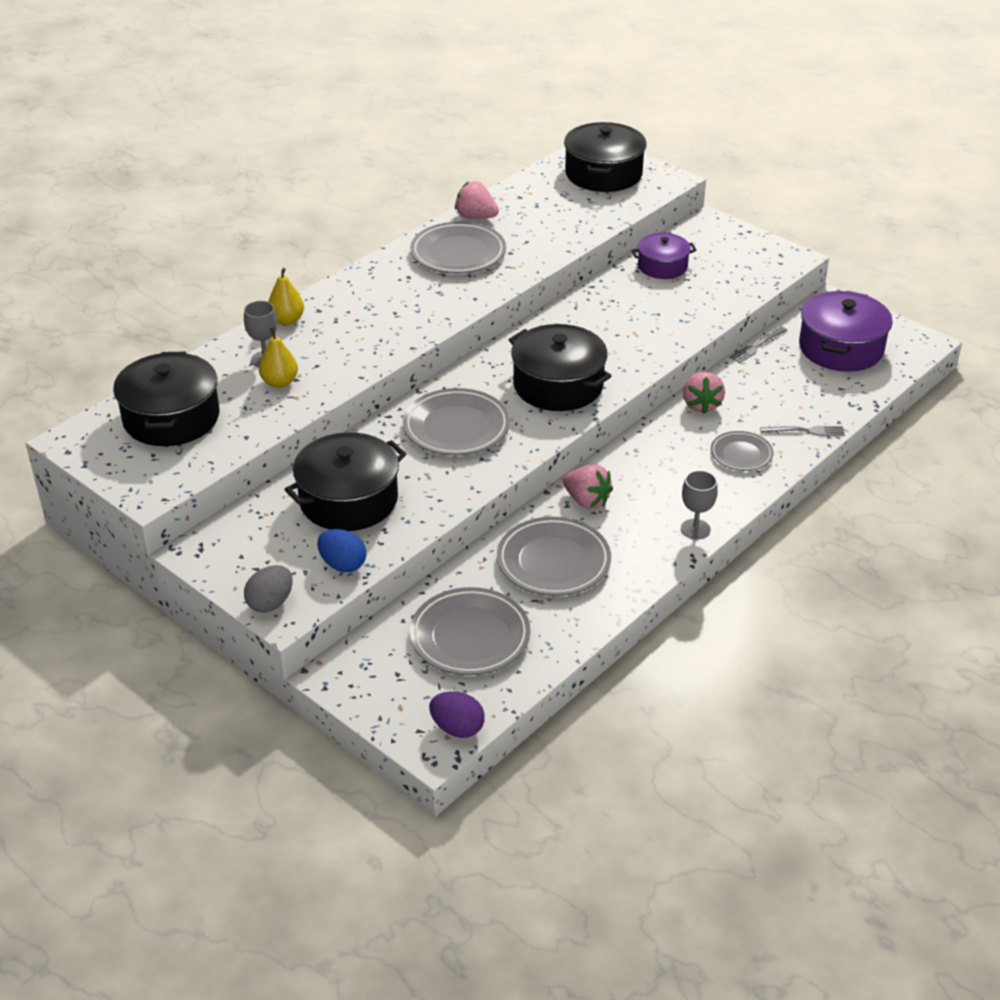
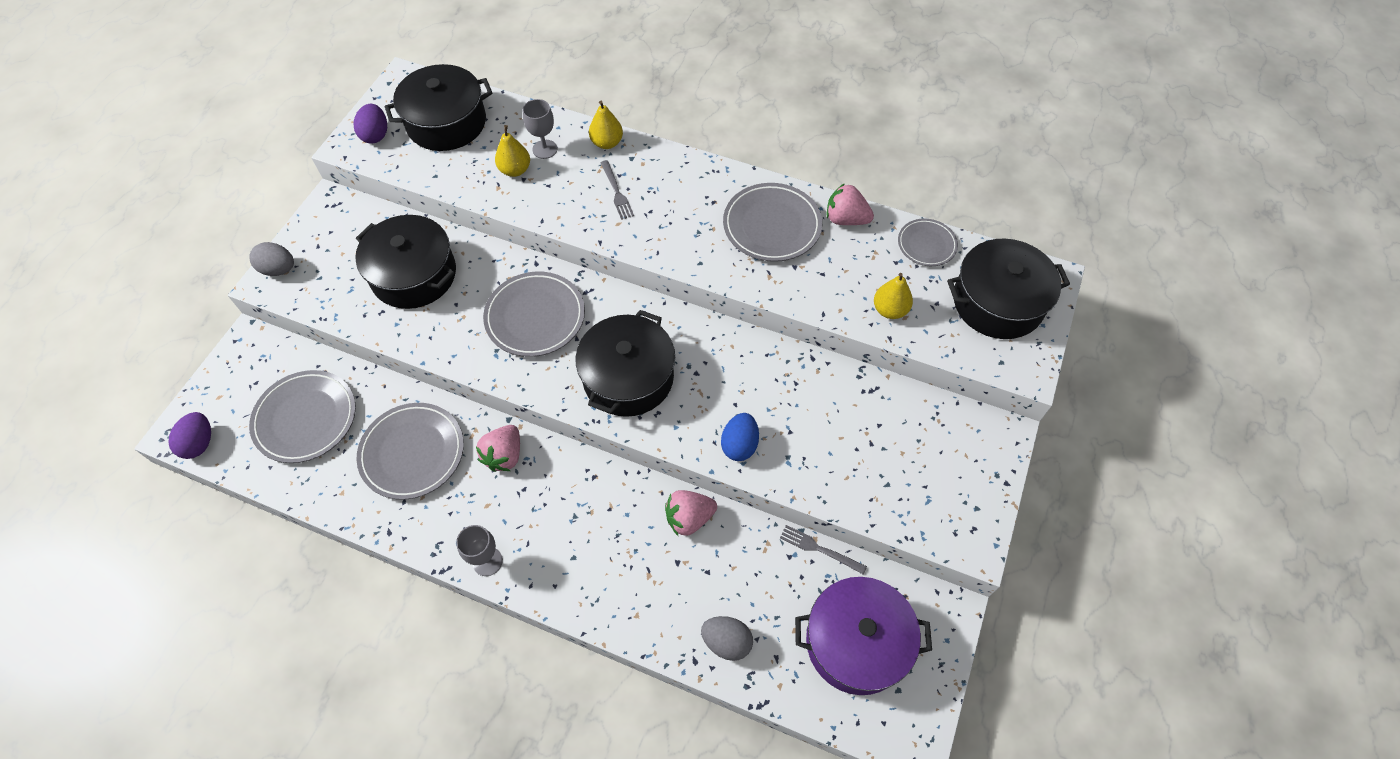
camera: 70 degrees right, 20 degrees up
blue egg [317,529,367,572] -> blue egg moved to [721,413,759,461]
pink strawberry [455,181,499,219] -> pink strawberry turned 75 degrees counterclockwise [827,183,874,225]
purple pot [631,233,696,279] -> none
grey plate [710,431,773,471] -> grey plate moved to [898,219,958,266]
grey fork [760,426,845,436] -> grey fork moved to [601,160,634,220]
none -> purple egg [353,104,387,144]
none -> grey egg [701,616,753,661]
none -> yellow pear [874,273,913,319]

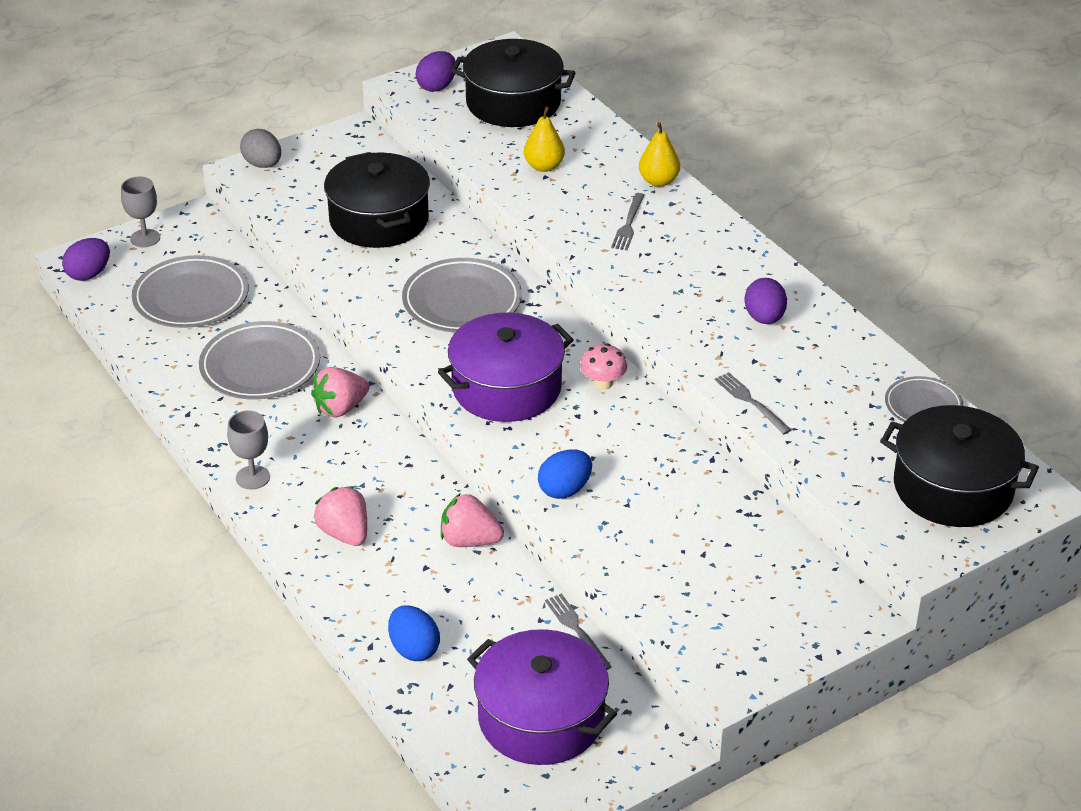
camera: 35 degrees right, 20 degrees down
grey goblet [523,99,557,159] -> grey goblet moved to [121,177,160,247]
black pot [576,310,675,417] -> purple pot [438,312,574,422]
grey egg [701,616,753,661] -> blue egg [388,605,440,661]
grey plate [723,183,822,262] -> purple egg [744,278,787,324]
pink strawberry [827,183,874,225] -> pink strawberry moved to [314,486,367,546]
yellow pear [874,273,913,319] -> none
none -> pink mushroom [580,343,627,390]
none -> grey fork [715,372,791,435]

